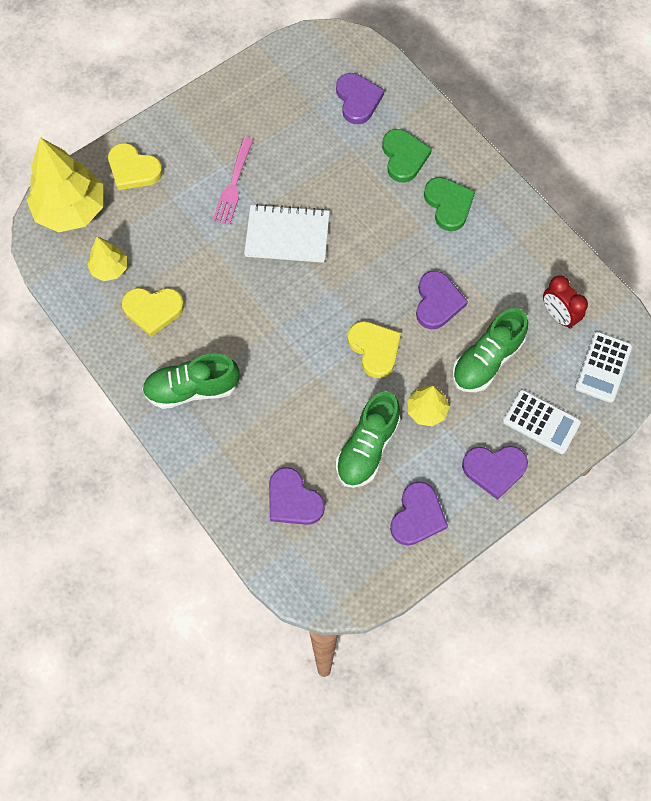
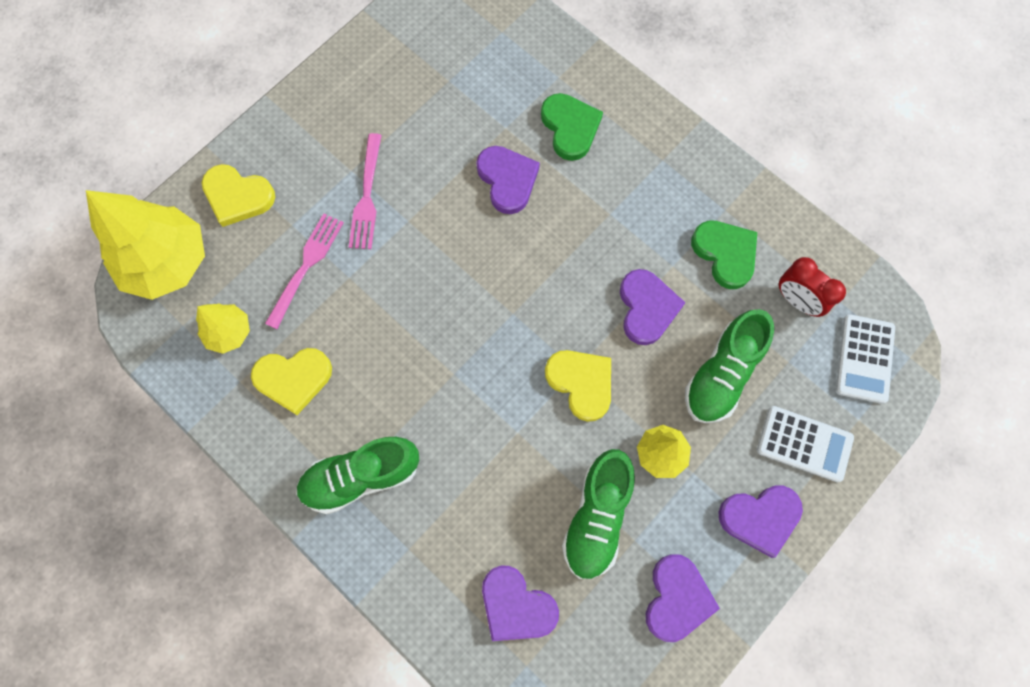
camera: 10 degrees left, 5 degrees up
white notebook [244,204,330,263] -> none
purple heart [336,73,384,124] -> purple heart moved to [476,146,540,214]
green heart [424,177,475,231] -> green heart moved to [691,221,757,289]
none -> pink fork [265,213,344,329]

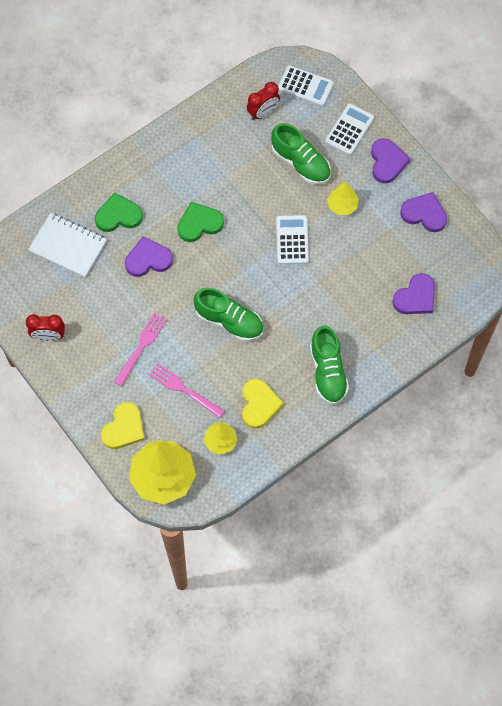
camera: 80 degrees left, 5 degrees down
pink fork [349,133,382,249] -> pink fork turned 75 degrees counterclockwise [114,313,167,386]
yellow heart [545,350,611,422] -> white calculator [276,215,309,264]
green shoe [562,449,635,579] -> green shoe moved to [193,288,264,341]
purple heart [620,269,686,345] -> none
green heart [691,221,757,289] -> green heart moved to [177,202,224,242]
none -> red clock [26,314,65,341]
none -> white notebook [28,213,107,277]

